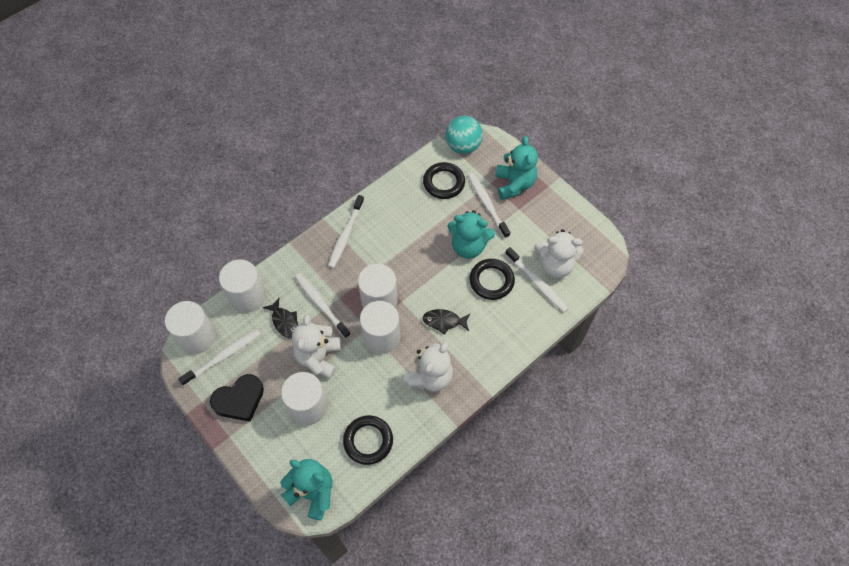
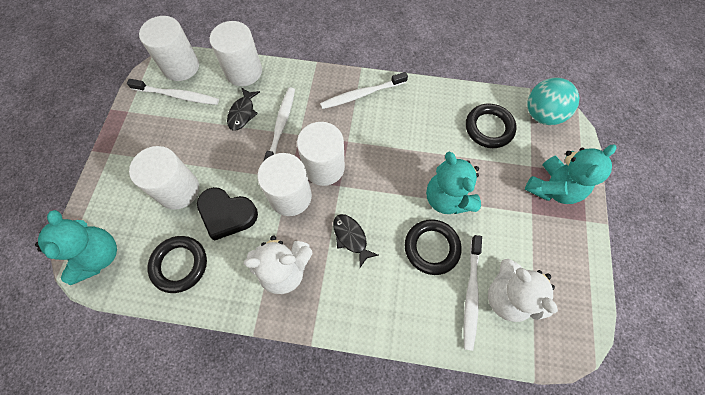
camera: 50 degrees right, 5 degrees up
black heart [210,374,264,422] -> black heart moved to [197,187,258,241]
white teddy bear [292,315,341,379] -> none
white toothbrush [468,173,510,238] -> none

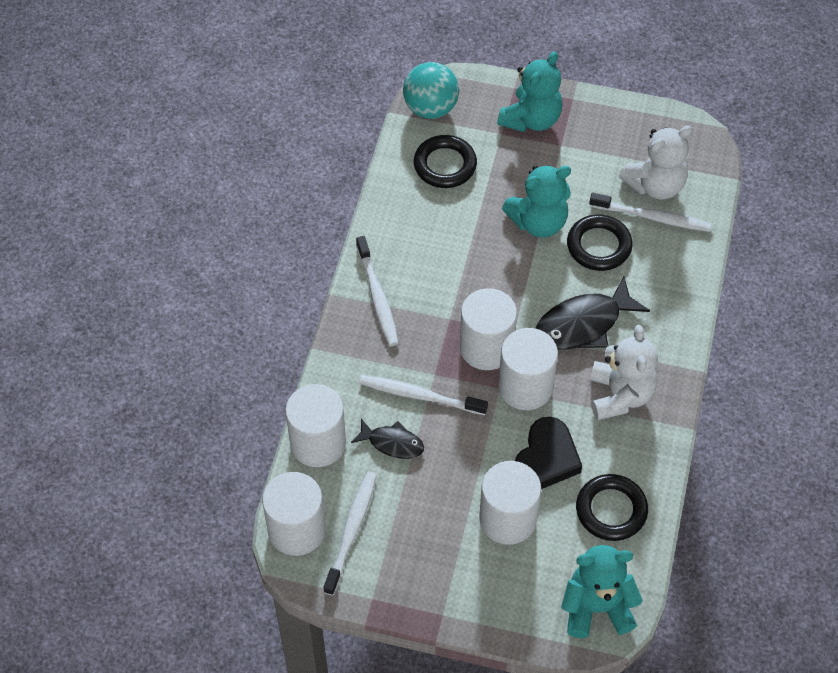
camera: 85 degrees left, 10 degrees down
black fish [333,214,379,267] -> black fish [536,277,650,350], size x1.71
turquoise teddy bear [525,145,617,204] -> turquoise teddy bear turned 75 degrees clockwise [497,51,563,132]

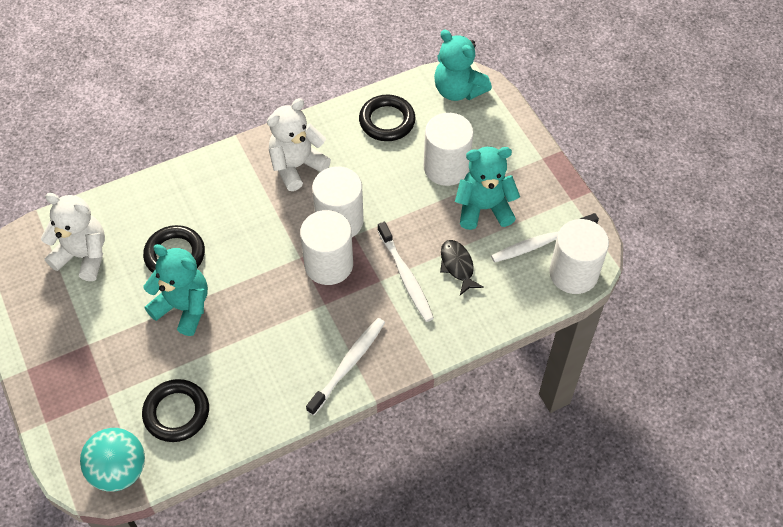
camera: 130 degrees left, 0 degrees up
white cylinder [285,384,346,467] -> none
turquoise teddy bear [497,51,563,132] -> turquoise teddy bear moved to [455,147,520,230]
black heart [515,417,582,489] -> none
black fish [536,277,650,350] -> none
white toothbrush [589,193,712,232] -> none

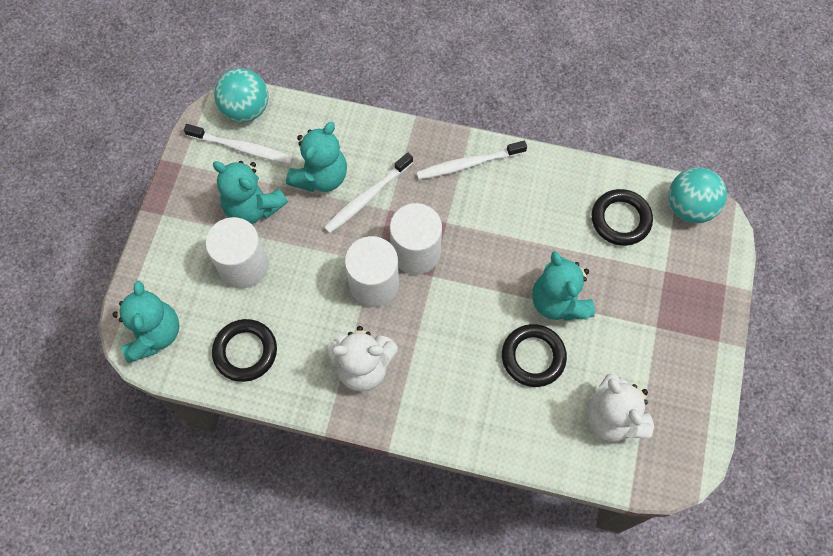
camera: 140 degrees left, 10 degrees up
white toothbrush [377,222,434,322] -> white toothbrush turned 150 degrees counterclockwise [324,152,413,234]
black fish [440,240,484,295] -> turquoise teddy bear [286,122,347,192]
white cylinder [549,219,609,294] -> turquoise ball [214,68,268,122]

